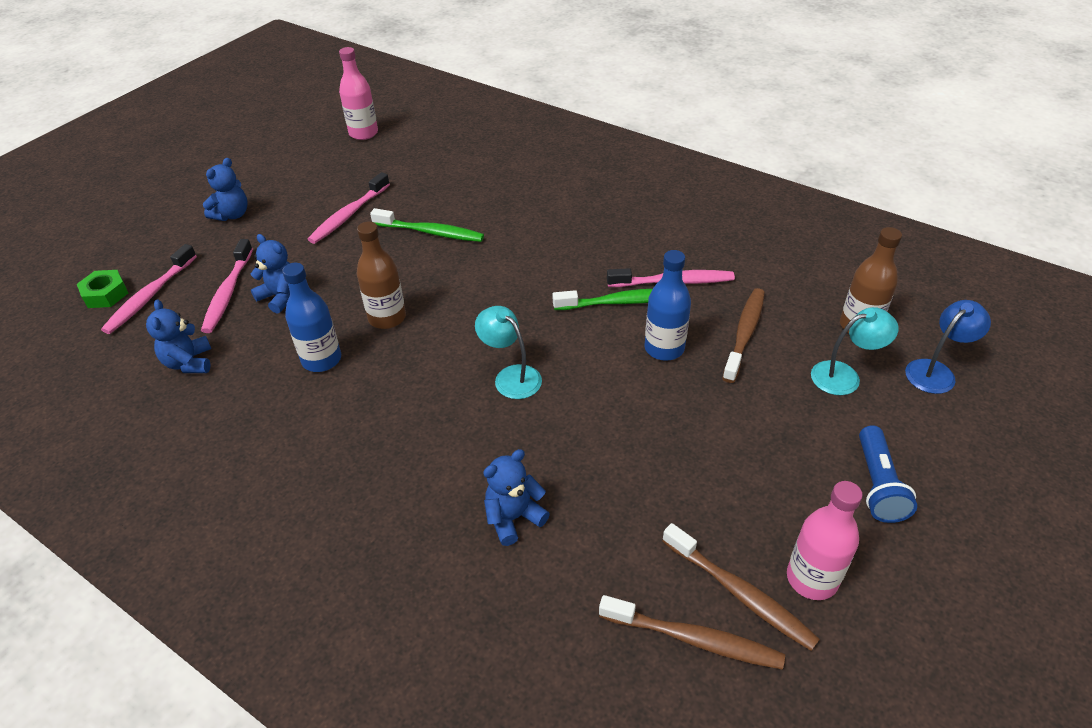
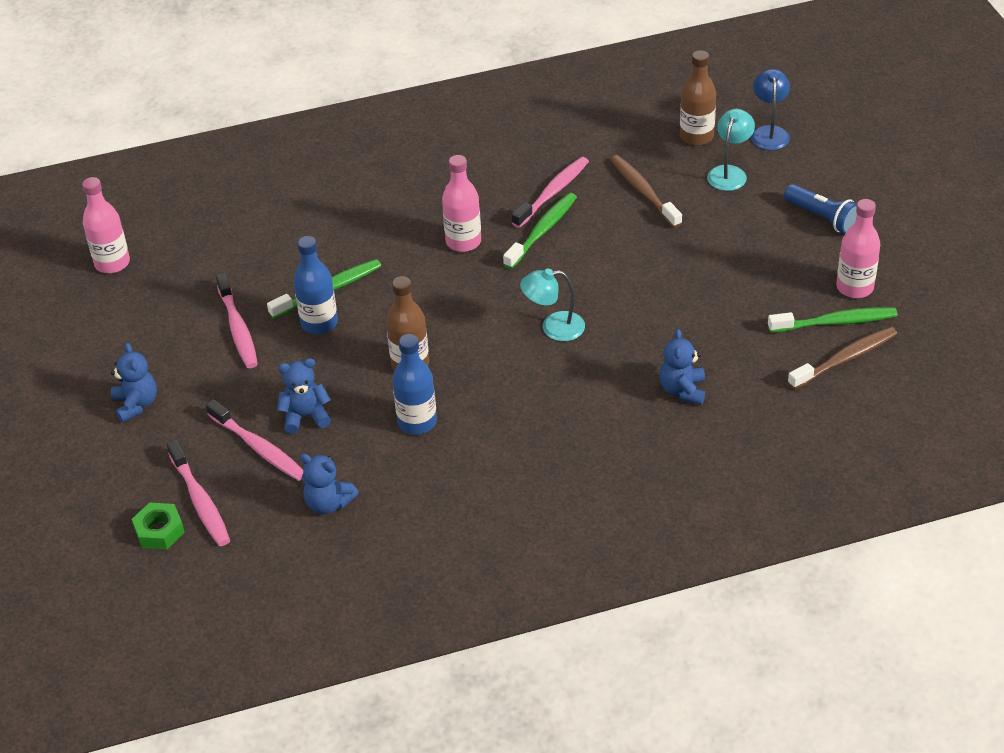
camera: 50 degrees left, 0 degrees up
blue bottle [644,250,691,361] -> blue bottle moved to [294,236,338,334]
brown toothbrush [662,523,820,651] -> green toothbrush [768,307,897,333]
none -> pink bottle [442,155,481,252]

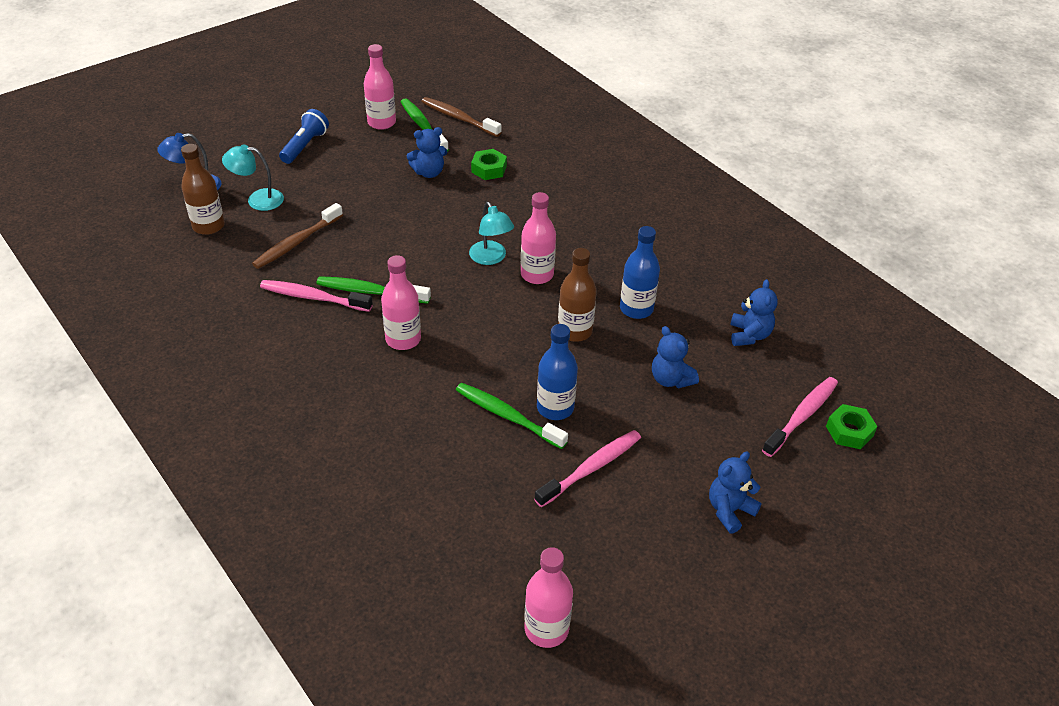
camera: 115 degrees left, 0 degrees up
pink toothbrush [206,399,303,481] -> none
blue teddy bear [659,329,705,405] -> blue teddy bear moved to [407,127,447,178]
none -> green nut [471,149,507,180]
none -> pink bottle [521,192,556,284]

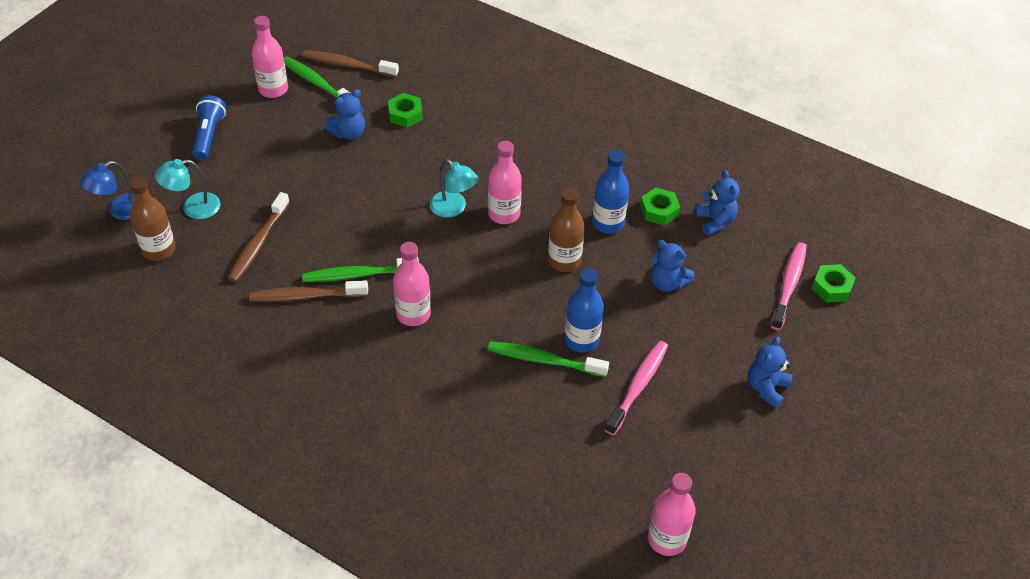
camera: 20 degrees left, 5 degrees up
pink toothbrush [260,280,373,312] -> brown toothbrush [249,280,368,302]
none -> green nut [640,188,680,226]

